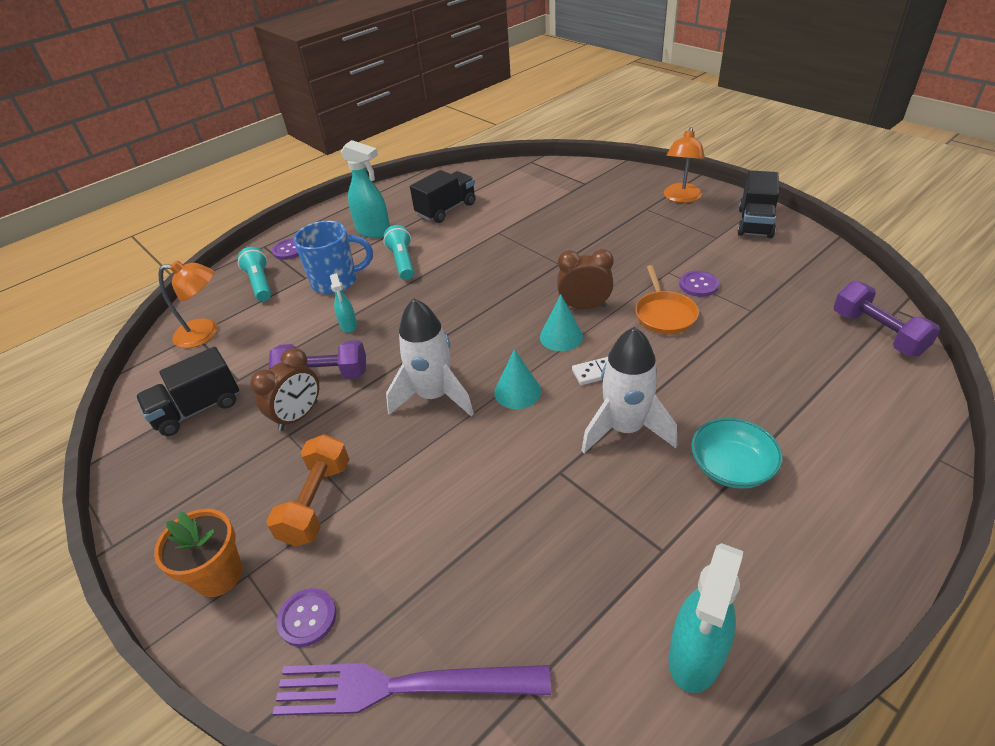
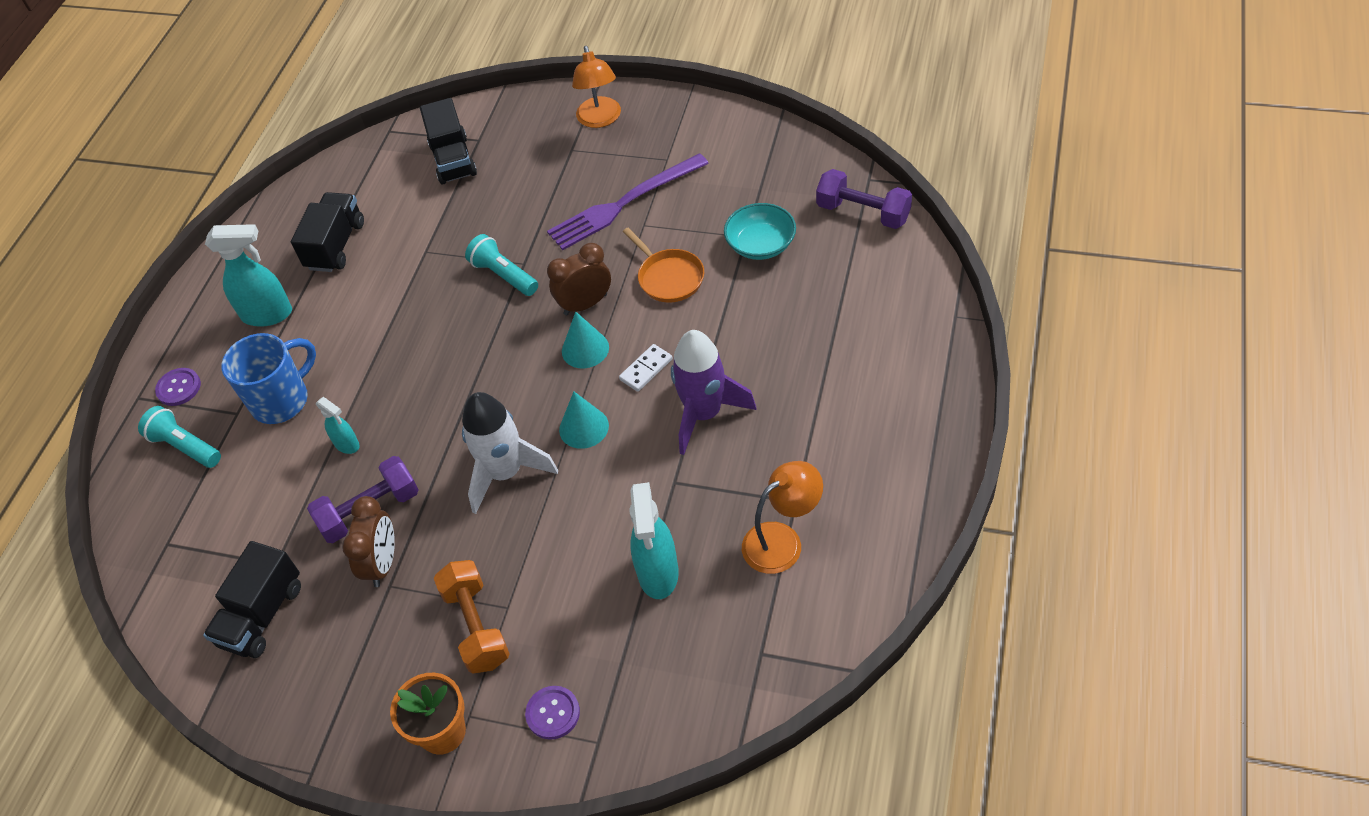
camera: 30 degrees left, 10 degrees up
orange lamp [158,261,218,348] -> orange lamp moved to [742,461,823,574]
purple fork [273,663,551,716] -> purple fork moved to [547,153,709,250]
turquoise flashlight [383,225,414,280] -> turquoise flashlight moved to [465,234,538,296]
white rocket [581,327,677,453] -> purple rocket [671,330,757,455]
turquoise spray bottle [668,543,743,693] -> turquoise spray bottle moved to [629,482,679,599]
purple button [679,271,719,297] -> none
turquoise bowl [691,418,783,489] -> turquoise bowl moved to [724,203,796,260]
black truck [737,170,779,238] -> black truck moved to [420,98,477,185]

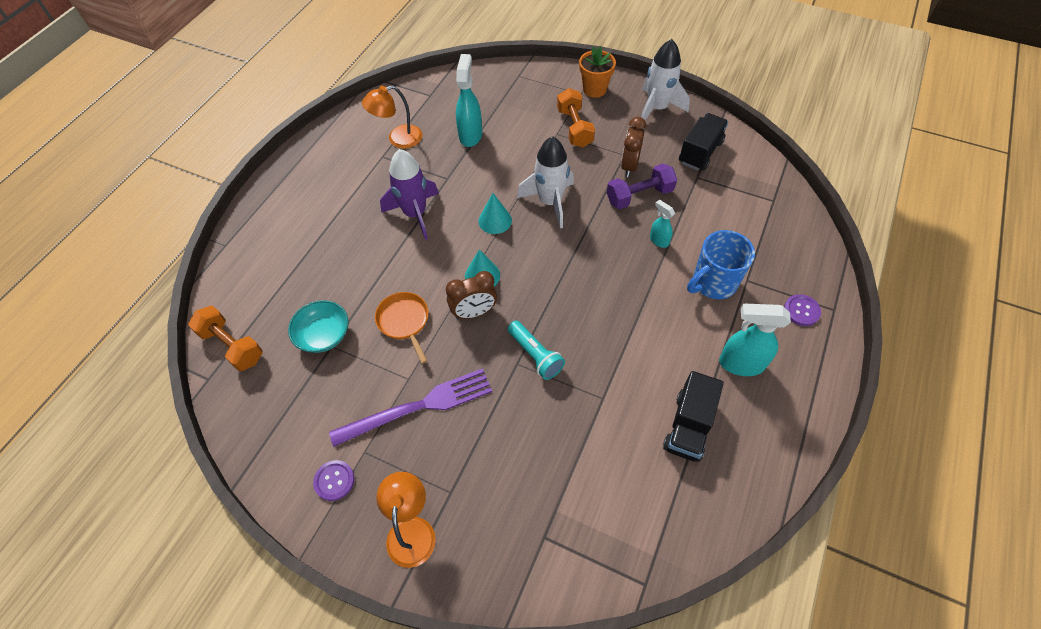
camera: 175 degrees left, 5 degrees up
turquoise flashlight [138,406,221,468] -> none
black truck [420,98,477,185] -> none
purple button [525,686,580,740] -> purple button moved to [313,460,355,501]
white domino [619,344,673,392] -> none
purple dumbbell [816,169,912,229] -> orange dumbbell [188,306,263,371]
none -> white rocket [641,39,690,120]

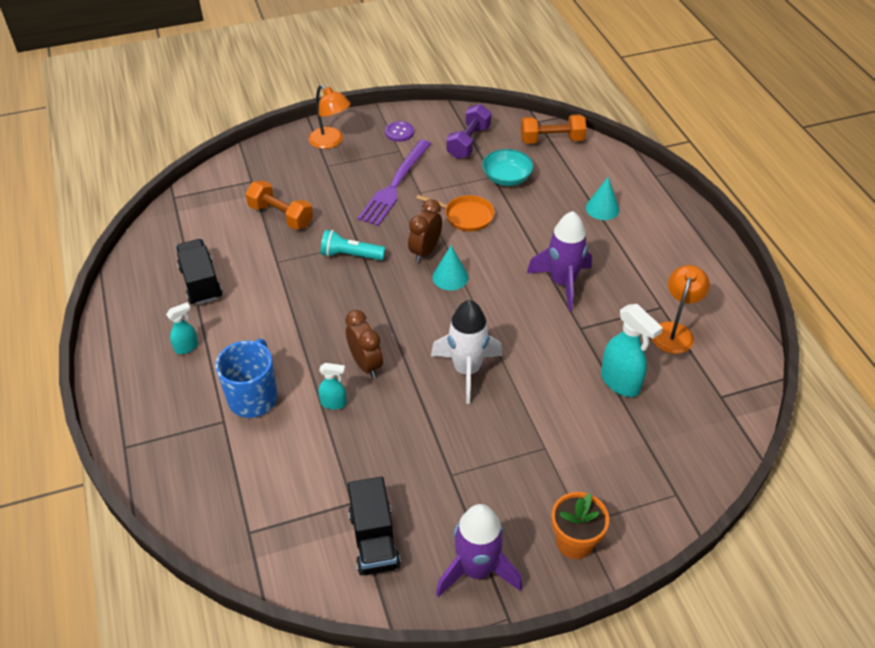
camera: 135 degrees right, 10 degrees down
turquoise cone [478,193,512,234] -> turquoise cone moved to [586,177,620,220]
orange dumbbell [557,88,595,147] -> orange dumbbell moved to [245,180,313,230]
purple dumbbell [607,163,677,209] -> purple dumbbell moved to [446,104,491,159]
brown clock [621,117,646,177] -> brown clock moved to [345,310,383,378]
white rocket [641,39,690,120] -> purple rocket [436,504,522,597]
turquoise spray bottle [719,304,791,376] -> turquoise spray bottle [166,303,198,354], size x0.55
purple button [784,294,821,326] -> none

